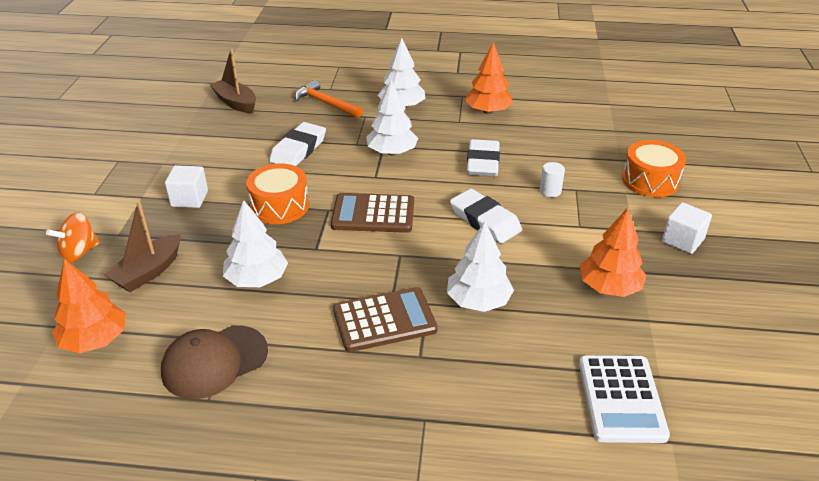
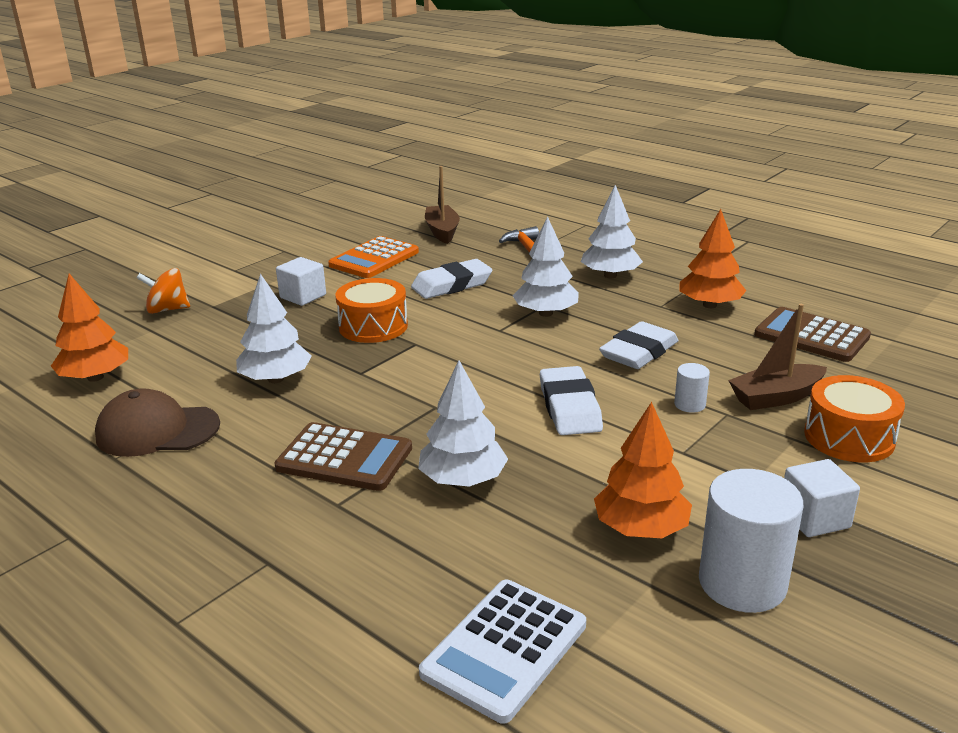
camera: 35 degrees right, 10 degrees down
brown boat [105,201,181,292] -> brown boat moved to [728,304,827,410]
brown calculator [331,193,414,233] -> brown calculator moved to [754,307,871,362]
none -> orange calculator [328,236,419,278]
none -> white cylinder [699,469,803,613]

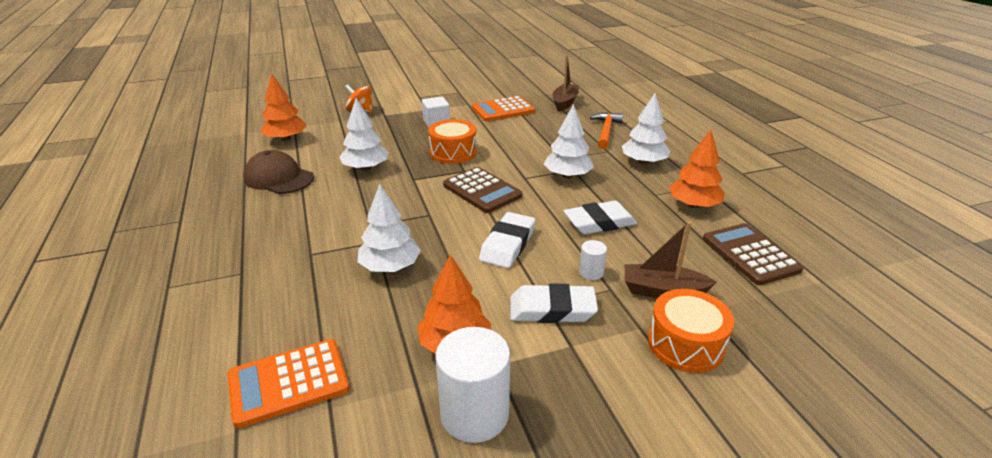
camera: 30 degrees right, 5 degrees up
brown calculator [274,422,412,491] -> brown calculator moved to [443,167,522,213]
white eraser [411,259,492,299] -> white eraser moved to [510,283,598,323]
white calculator [419,580,586,724] -> orange calculator [227,339,349,428]
white cube [784,459,860,537] -> none

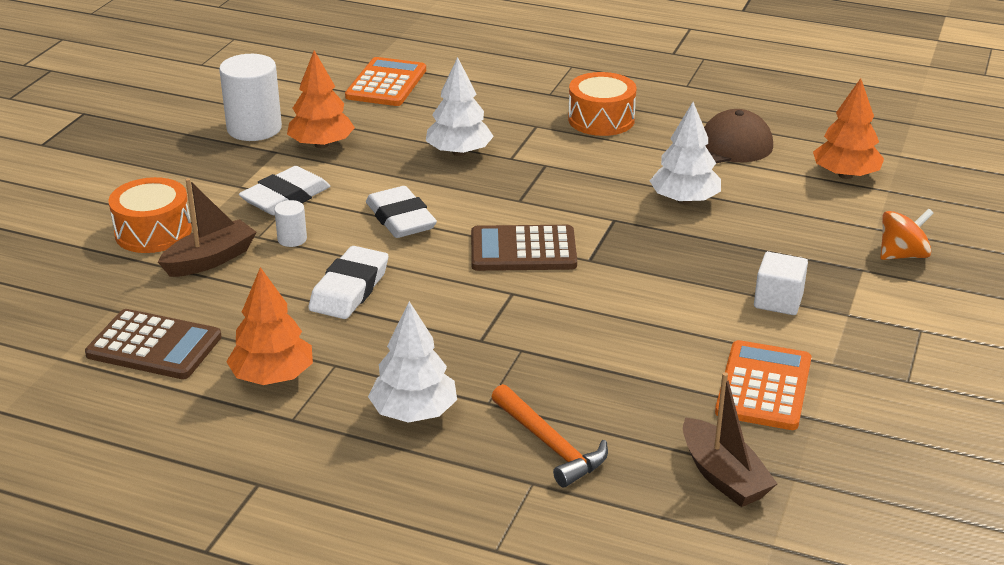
camera: 130 degrees right, 0 degrees up
orange drum [428,119,477,164] -> orange drum moved to [568,72,637,136]
white tree [544,104,594,178] -> none

